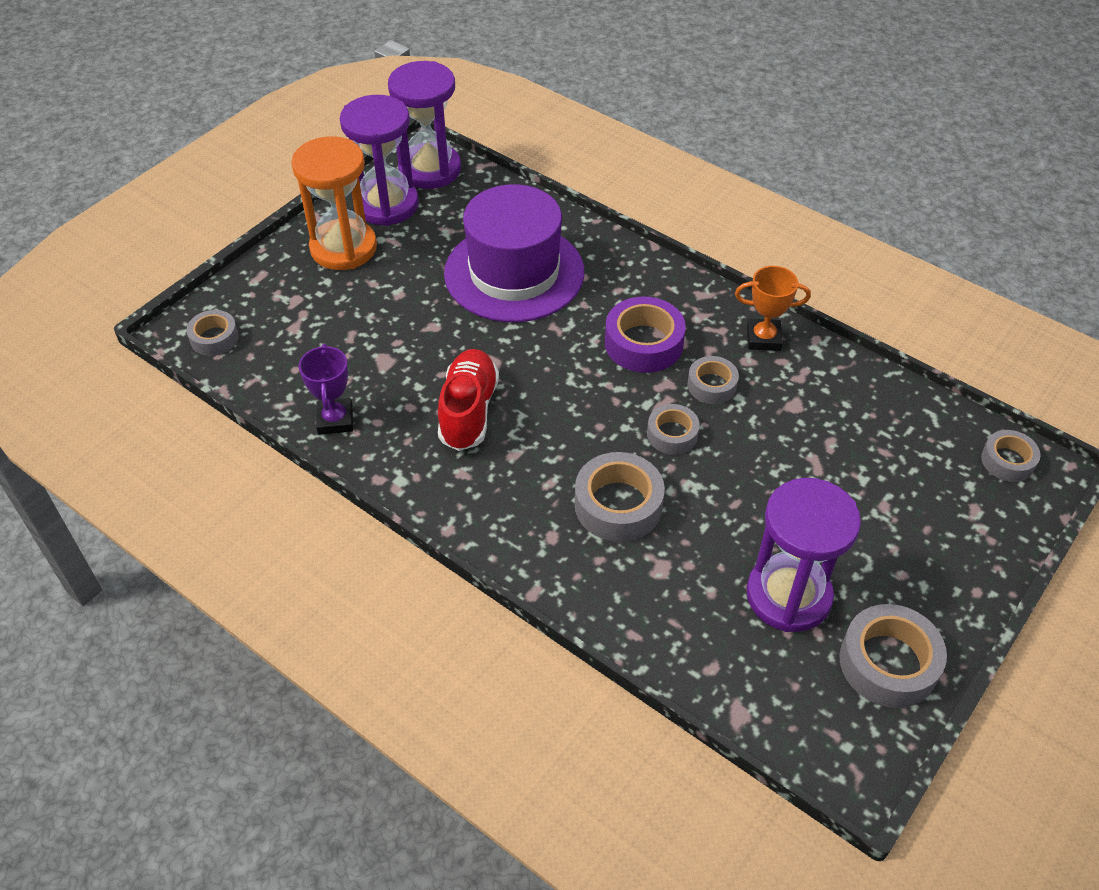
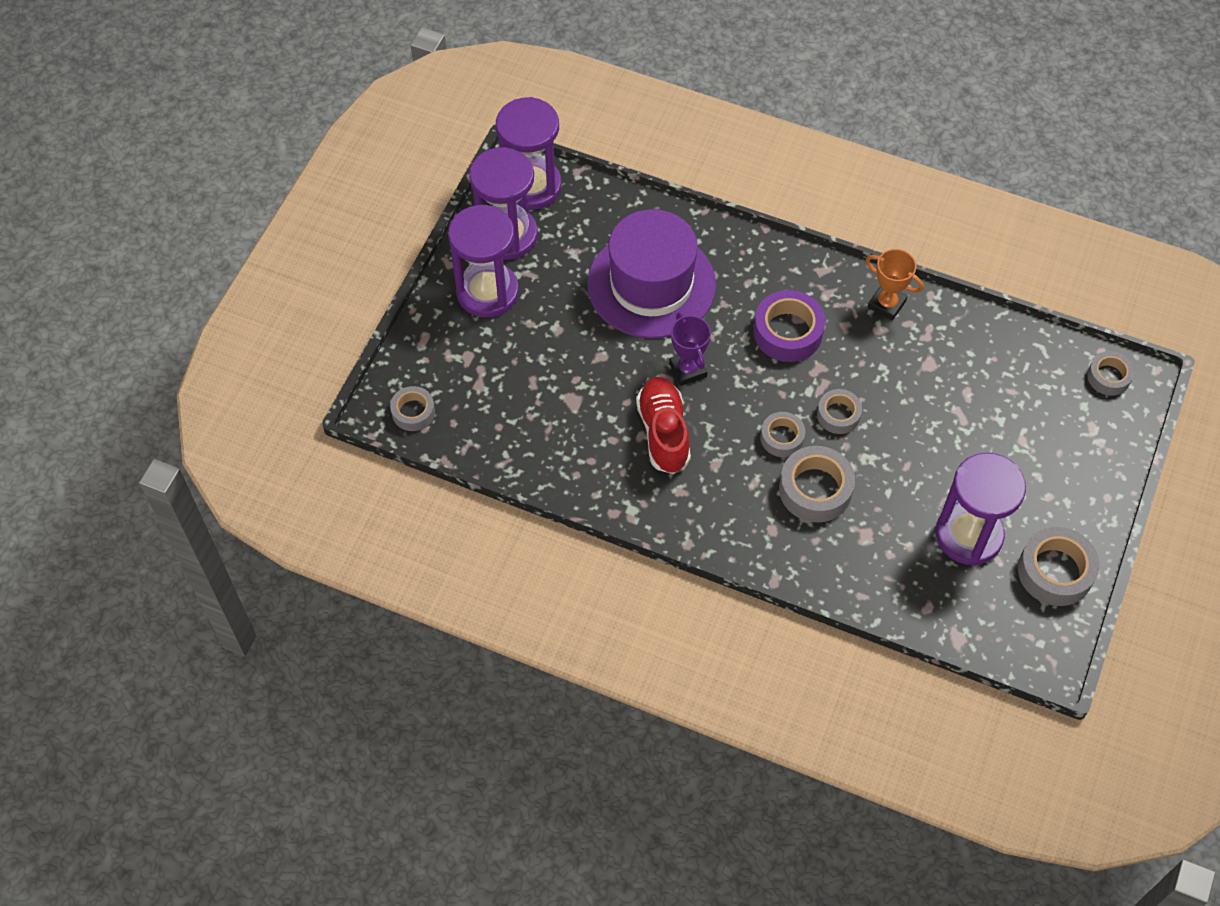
camera: 15 degrees left, 10 degrees up
orange hourglass [291,137,377,270] -> purple hourglass [448,205,519,317]
purple trophy [299,344,353,435] -> purple trophy moved to [669,312,711,386]
grey tape [687,356,739,404] -> grey tape moved to [760,412,805,457]
orange trophy [735,266,811,351] -> orange trophy turned 45 degrees clockwise [866,249,924,321]

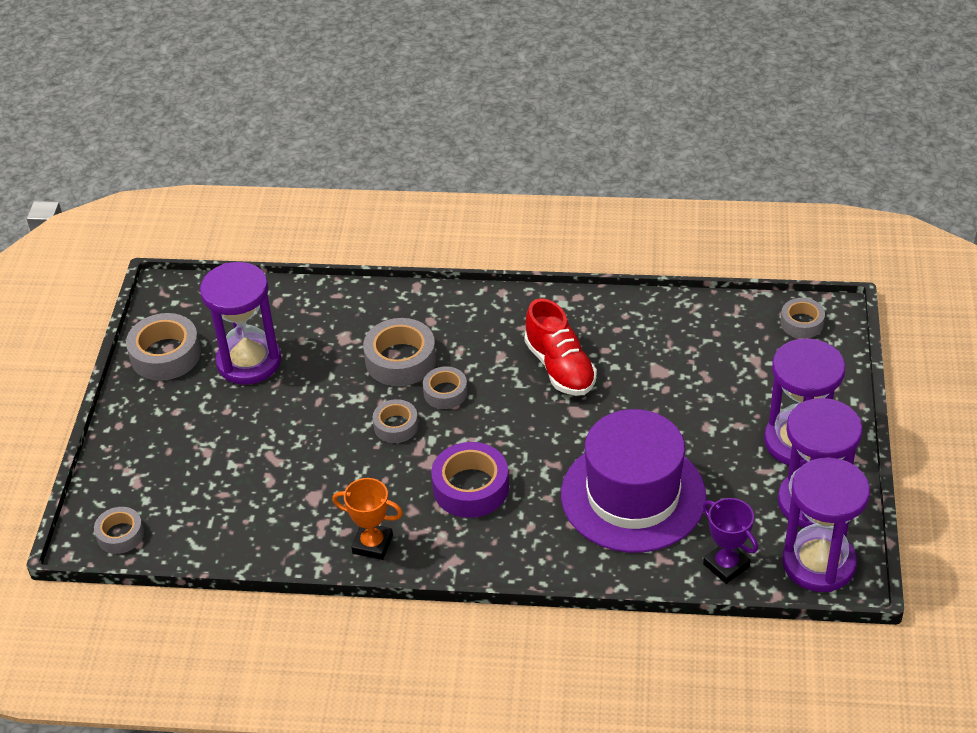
camera: 165 degrees right, 15 degrees down
purple trophy [669,312,711,386] -> purple trophy moved to [703,498,758,584]

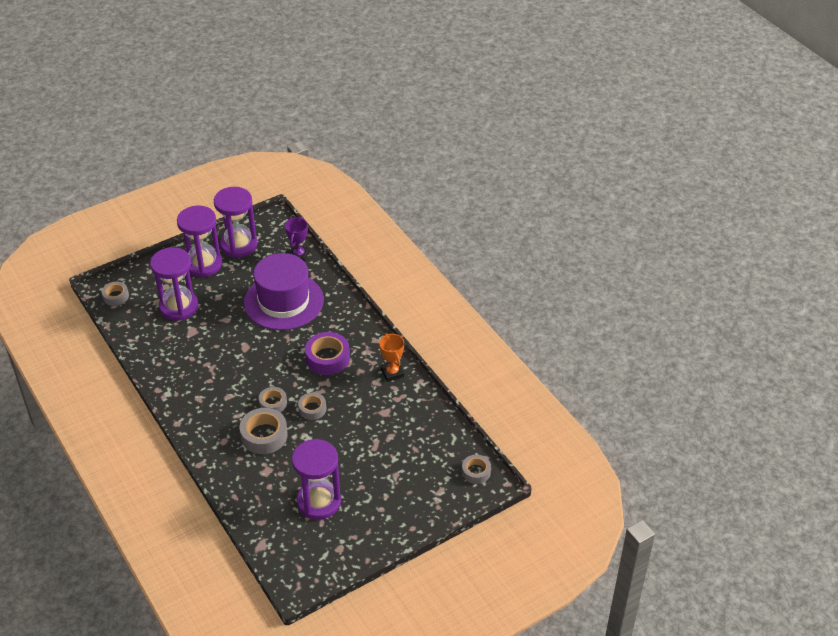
camera: 130 degrees left, 0 degrees up
grey tape [126,313,201,381] -> none
red shoe [524,298,597,396] -> none
purple hourglass [782,457,870,592] -> purple hourglass moved to [150,247,198,321]

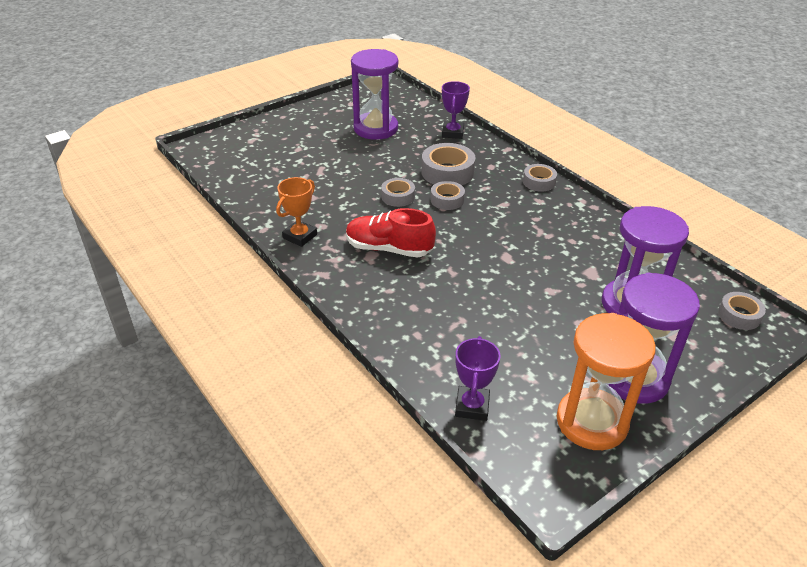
camera: 175 degrees right, 5 degrees down
purple hourglass [214,187,257,258] -> orange hourglass [557,313,656,450]
purple hat [244,253,324,330] -> none
purple tape [305,332,350,375] -> red shoe [346,208,436,258]
orange trophy [379,333,404,382] -> orange trophy turned 60 degrees clockwise [276,177,317,247]
grey tape [462,455,491,484] -> grey tape moved to [523,164,557,192]
none -> purple trophy [442,81,470,139]

